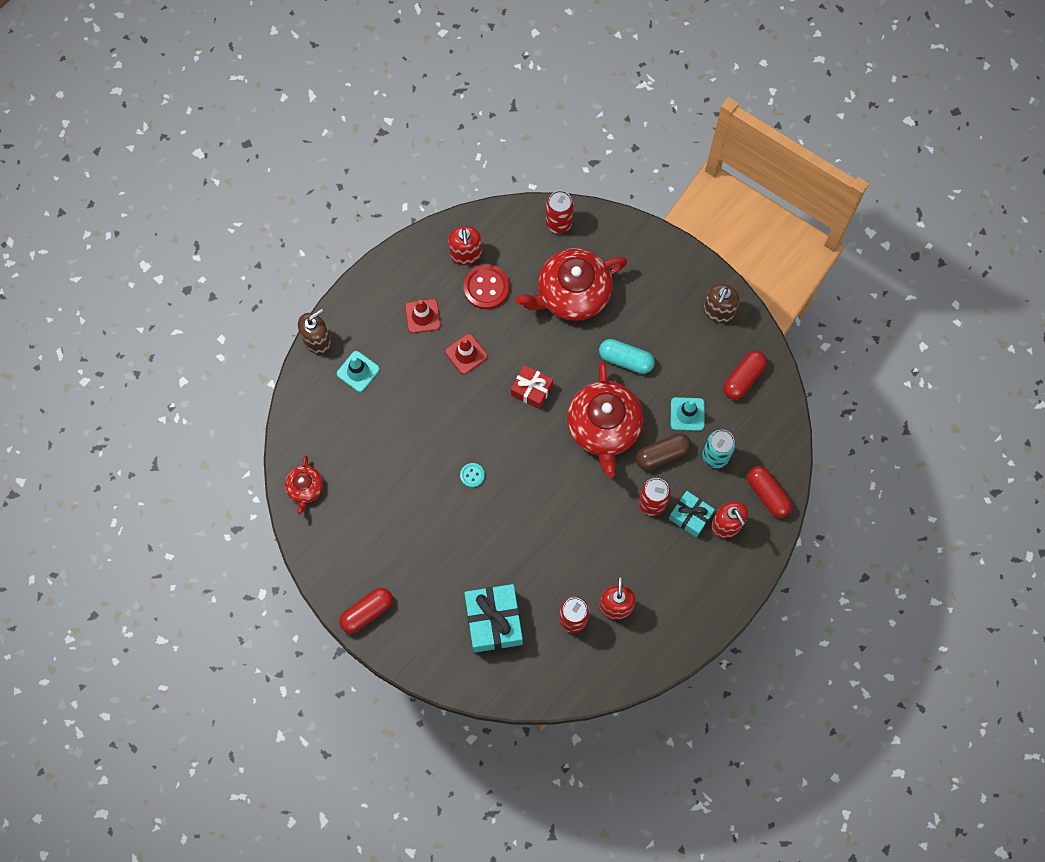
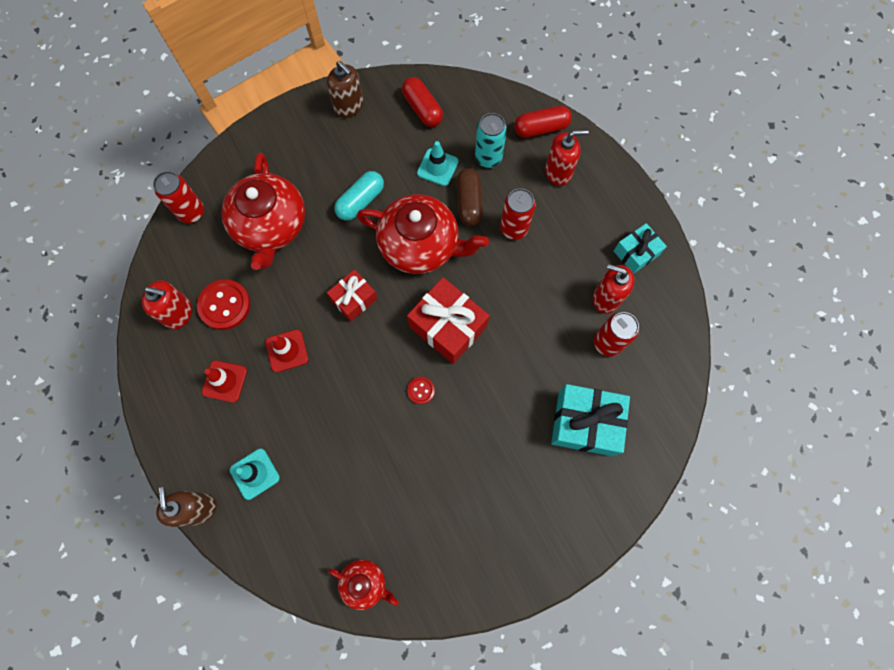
camera: 70 degrees left, 0 degrees up
red capsule [339,588,393,633] -> none
turquoise button [460,463,485,487] -> red button [407,377,435,404]
turquoise gift [669,491,715,537] -> turquoise gift moved to [614,223,667,274]
none -> red gift [407,277,490,364]

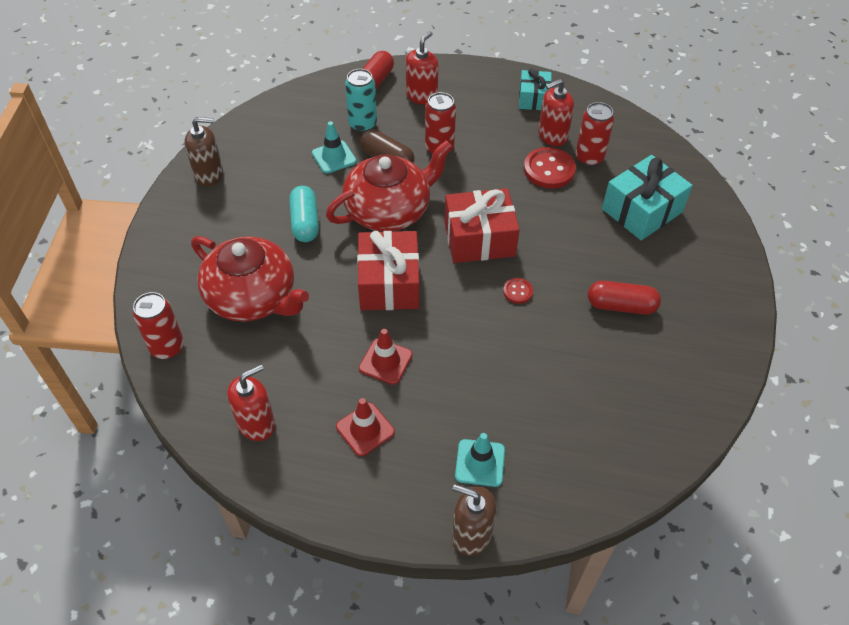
camera: 50 degrees left, 20 degrees down
red button [197,279,251,330] -> red button moved to [524,147,576,189]
red gift [327,270,378,322] -> red gift [357,231,419,310], size x1.64
red teapot [328,559,399,610] -> none
red capsule [402,77,443,127] -> red capsule moved to [588,281,661,315]

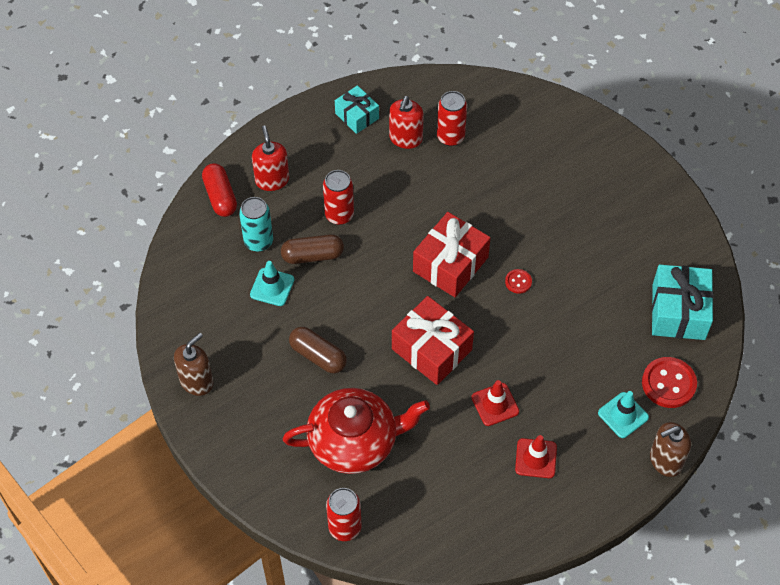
camera: 45 degrees left, 5 degrees up
red soap dispenser [227,364,275,441] -> none
turquoise capsule [289,186,319,242] -> brown capsule [289,327,347,373]
red teapot [326,140,453,232] -> none
red button [524,147,576,189] -> red button moved to [642,357,697,408]
red capsule [588,281,661,315] -> none
turquoise gift [602,155,693,240] -> turquoise gift moved to [652,264,713,340]

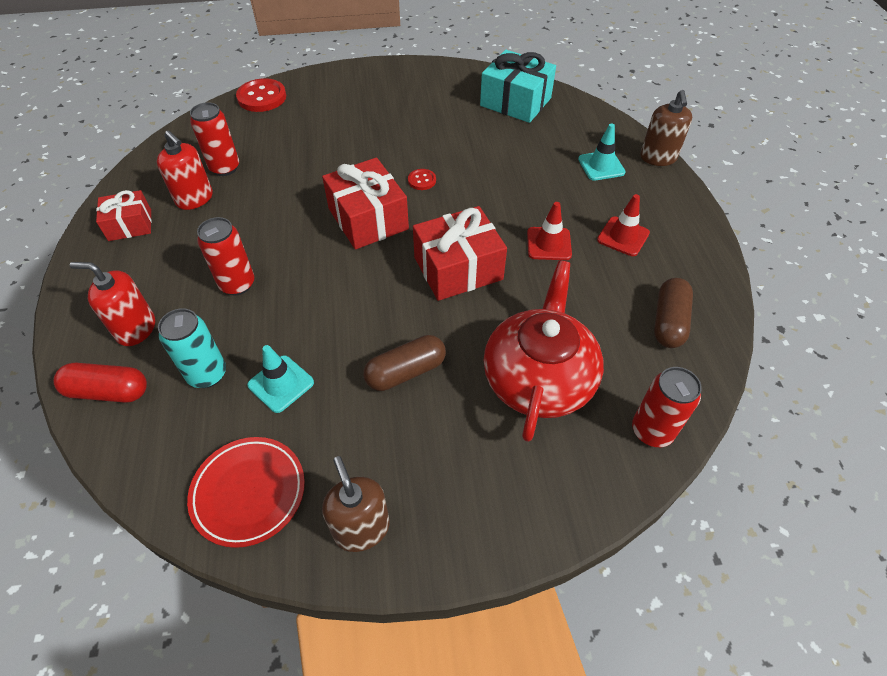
camera: 65 degrees left, 5 degrees down
brown capsule [281,234,344,264] -> brown capsule moved to [654,278,693,348]
turquoise gift [335,85,379,134] -> red gift [96,190,152,241]
red button [642,357,697,408] -> red button moved to [236,78,286,112]
none -> red plate [187,437,305,548]

